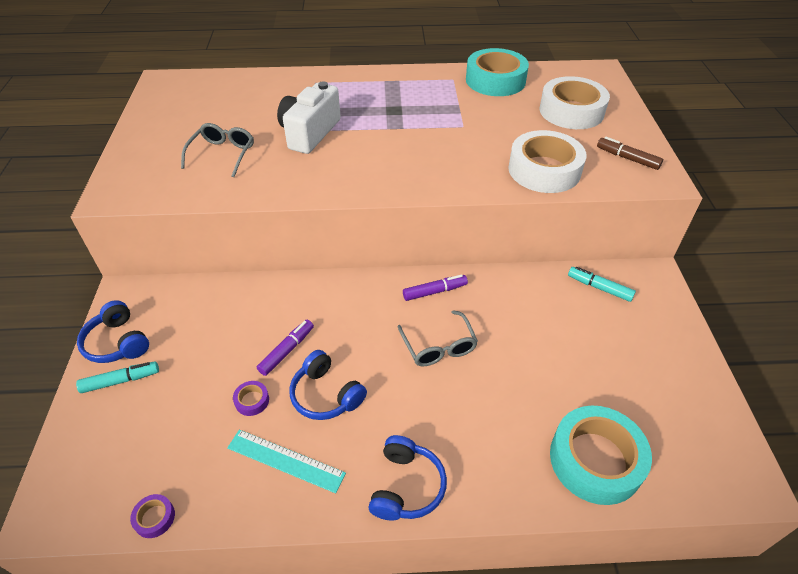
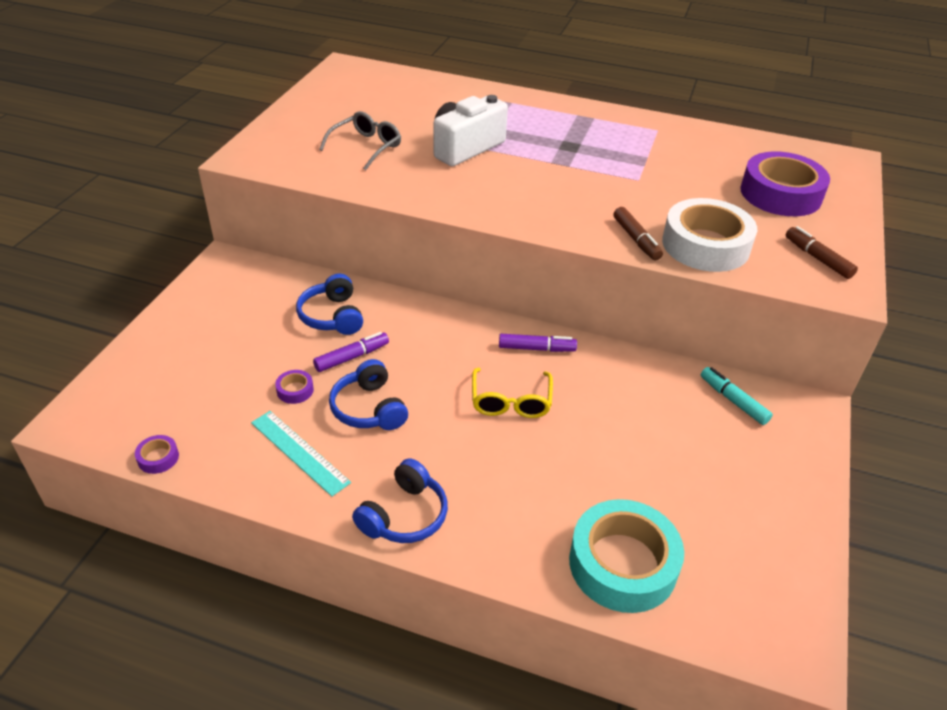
camera: 20 degrees right, 5 degrees down
turquoise marker [76,362,159,393] -> none
blue headphones [77,300,149,363] -> blue headphones moved to [296,274,363,335]
grey glasses [398,310,478,366] -> yellow glasses [472,368,553,418]
turquoise tape [466,48,529,96] -> none
white tape [540,76,610,129] -> purple tape [740,151,830,216]
none -> brown marker [614,207,663,260]

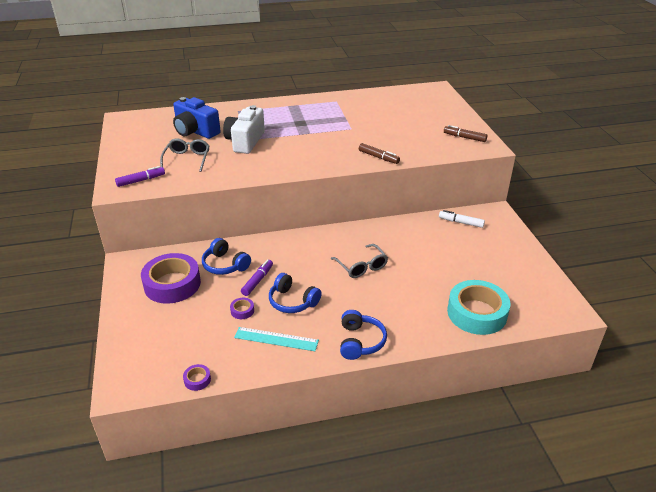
camera: 30 degrees left, 5 degrees down
yellow glasses [472,368,553,418] -> grey glasses [331,244,388,278]
purple marker [499,334,577,352] -> purple marker moved to [115,166,165,187]
white tape [662,198,757,272] -> none
turquoise marker [701,367,773,425] -> white marker [439,210,485,228]
purple tape [740,151,830,216] -> purple tape moved to [141,253,201,304]
none -> blue camera [173,97,220,139]

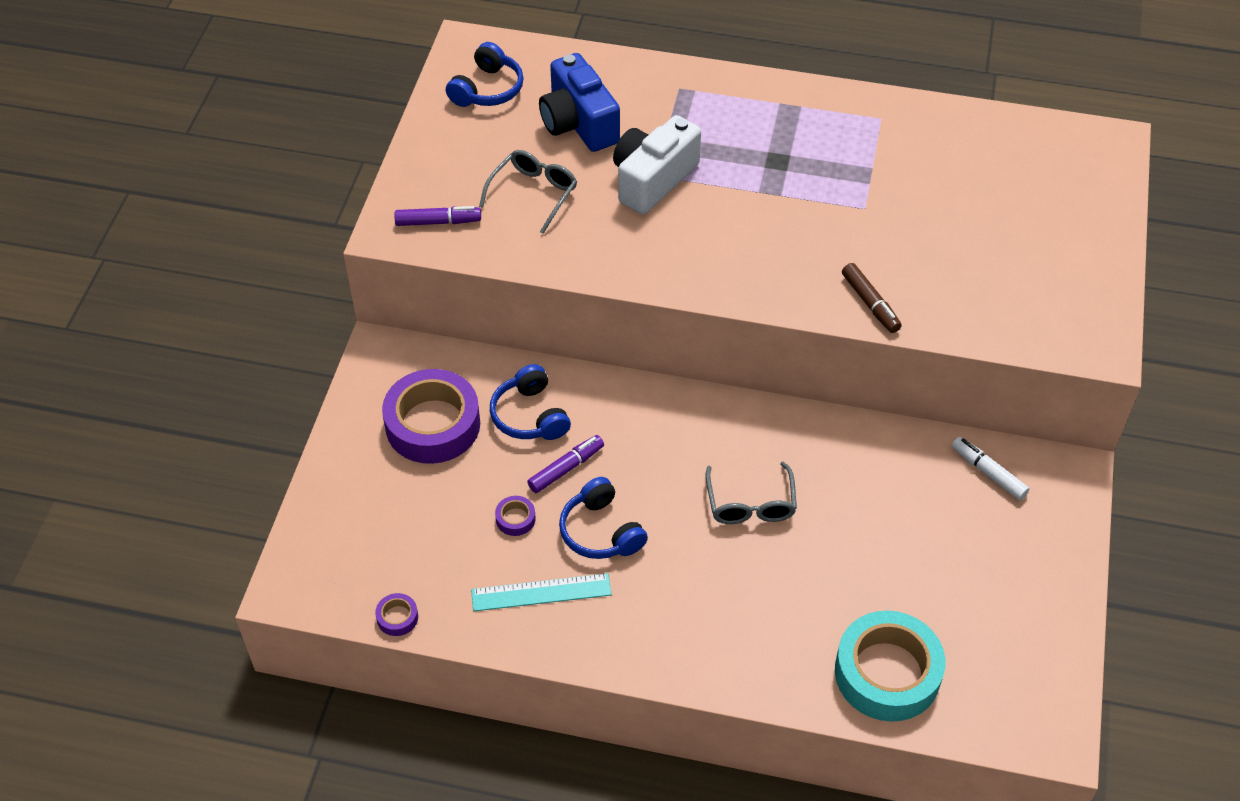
camera: 25 degrees right, 15 degrees up
turquoise ruler [234,327,319,351] -> turquoise ruler turned 45 degrees counterclockwise [471,573,612,611]
blue headphones [340,310,387,360] -> blue headphones moved to [446,42,524,107]
brown marker [444,125,488,142] -> none

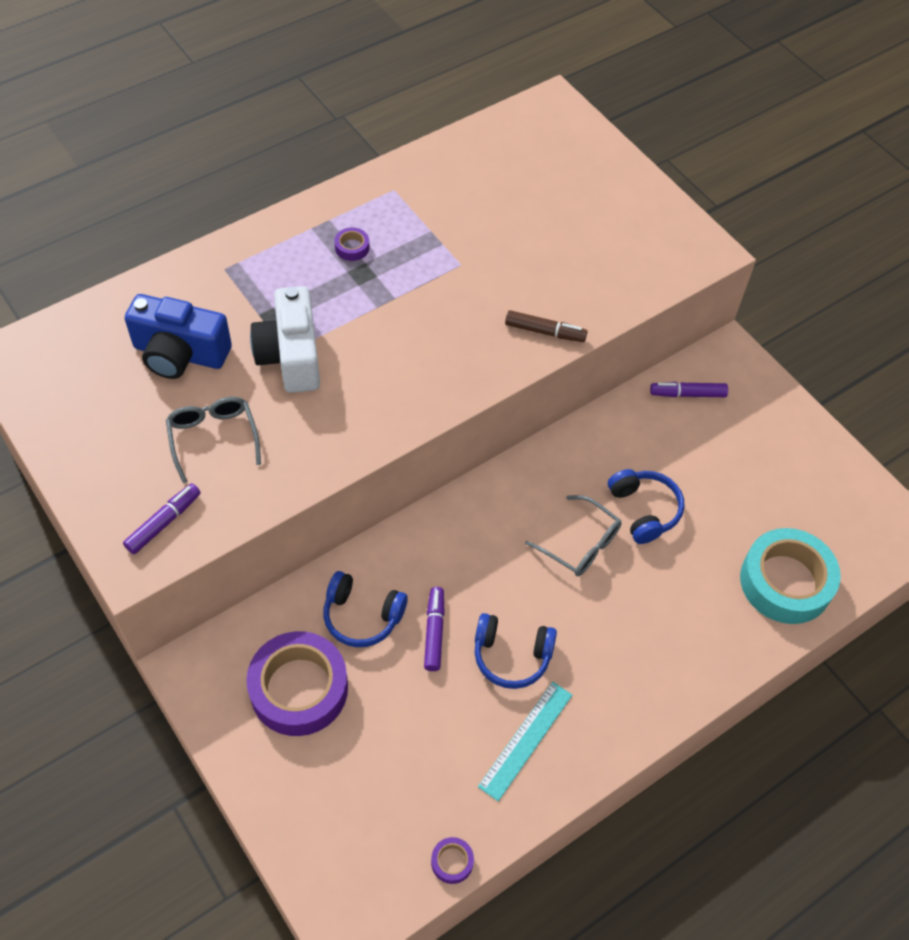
camera: 50 degrees left, 5 degrees up
blue headphones [446,42,524,107] -> blue headphones moved to [608,469,685,544]
purple tape [495,496,536,536] -> purple tape moved to [334,227,370,261]
white marker [952,436,1030,500] -> purple marker [650,382,728,397]

